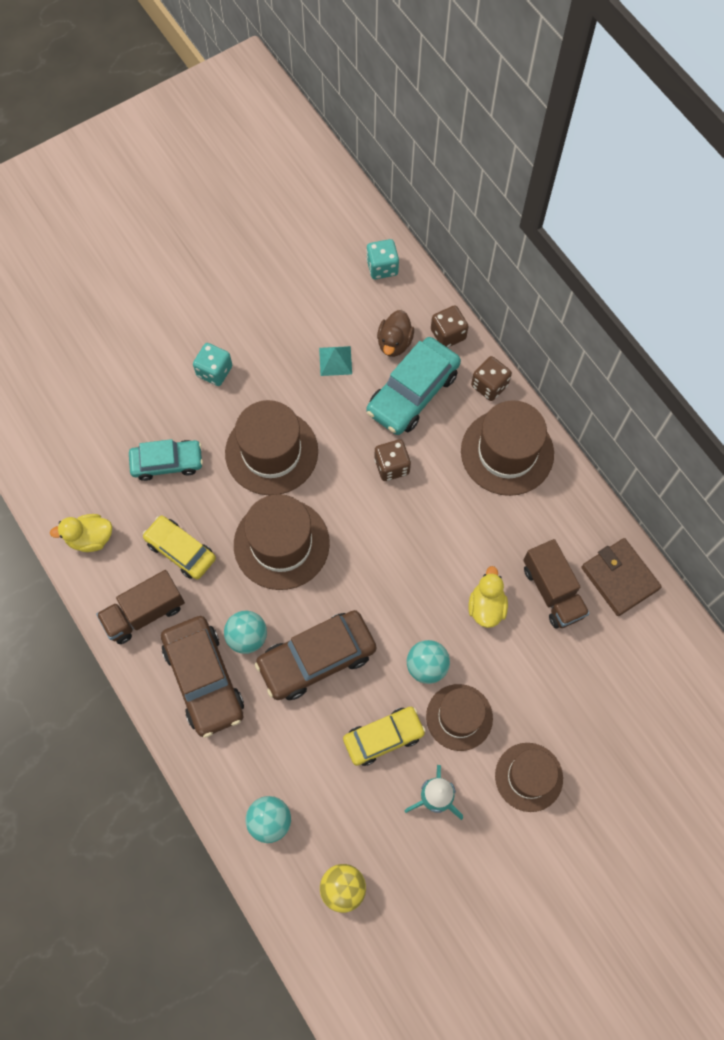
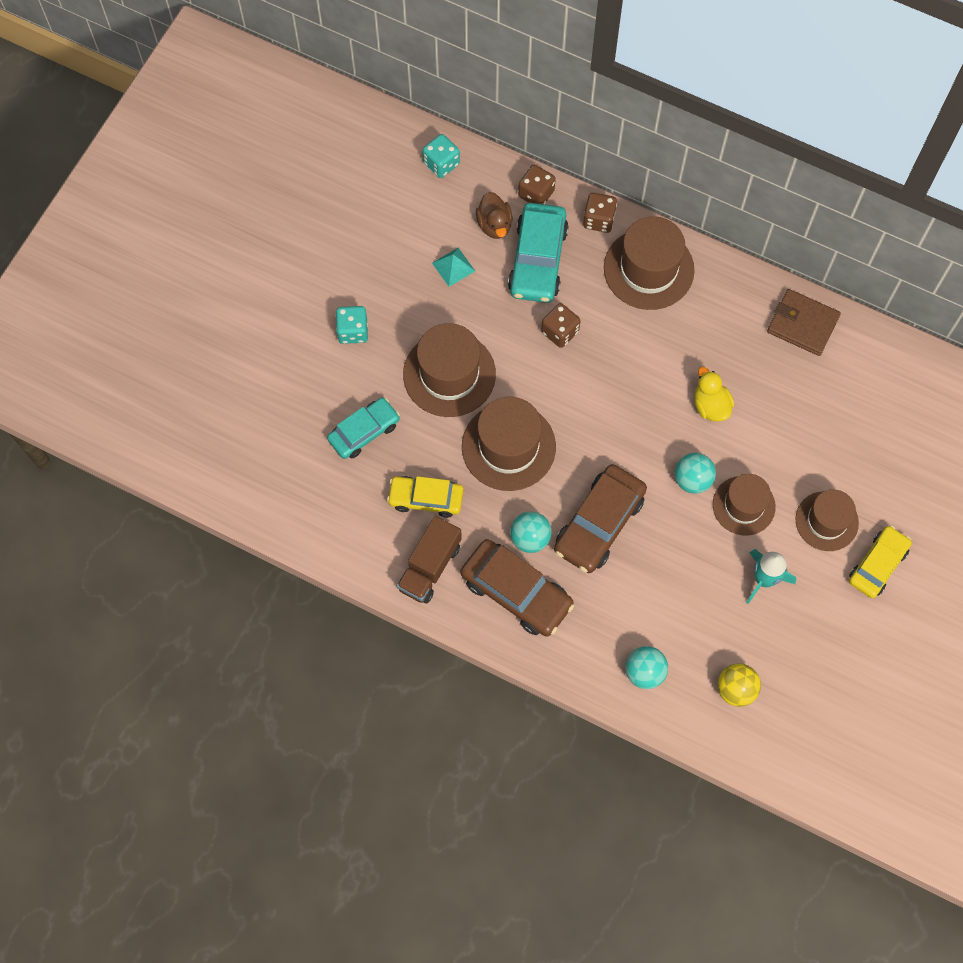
camera: 30 degrees left, 0 degrees up
yellow duck [50,514,112,552] -> none
yellow car [343,707,426,766] -> yellow car moved to [849,526,912,598]
brown truck [523,539,590,629] -> none

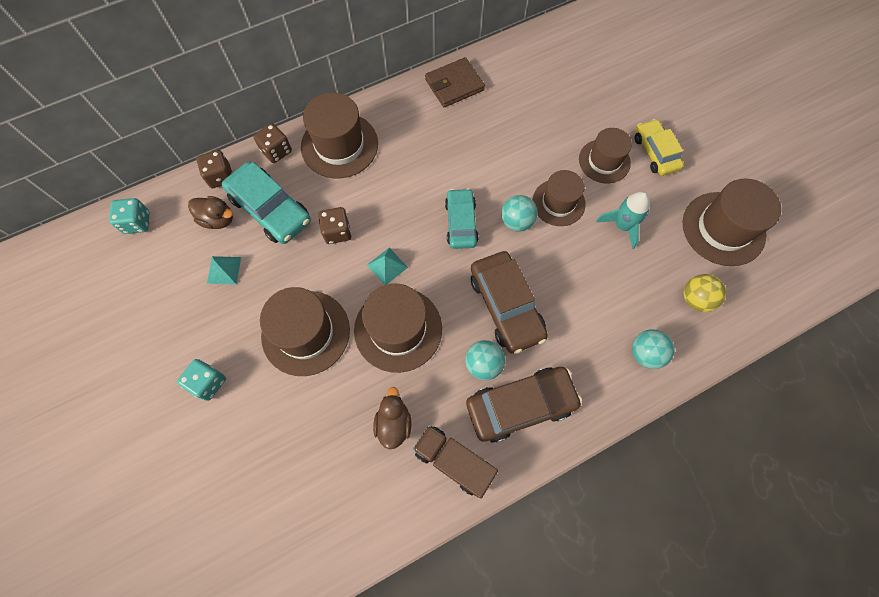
camera: 55 degrees left, 0 degrees up
turquoise car [327,398,400,459] -> turquoise car moved to [445,188,479,249]
yellow car [387,476,464,518] -> brown duck [373,387,411,449]
brown truck [397,516,462,604] -> brown truck turned 150 degrees clockwise [413,425,498,498]
yellow duck [694,367,734,422] -> none
none -> turquoise pyramid [367,248,408,285]
none -> brown hat [683,178,781,266]

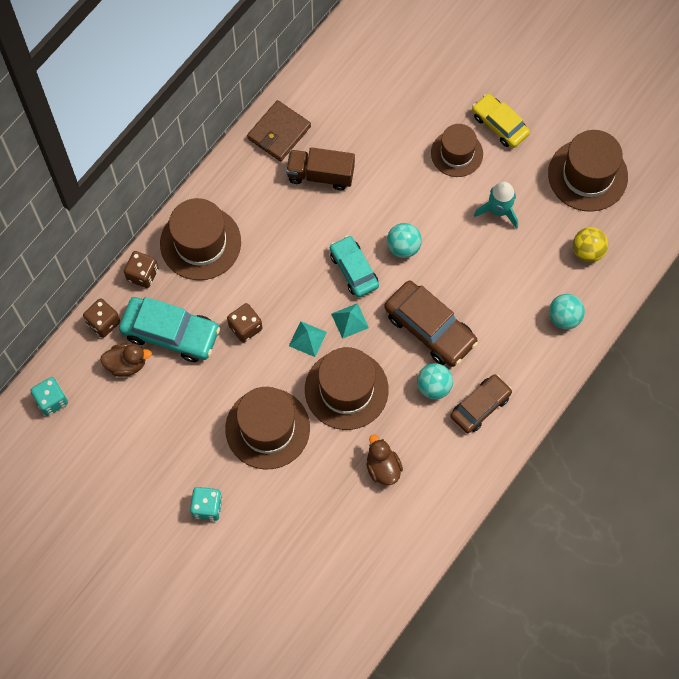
camera: 25 degrees left, 0 degrees up
turquoise pyramid [207,256,241,285] -> turquoise pyramid moved to [331,303,369,339]
brown truck [413,425,498,498] -> brown truck moved to [286,147,355,190]
brown car [466,367,582,443] -> brown car [450,374,512,433], size x0.66
brown hat [532,170,586,226] -> none

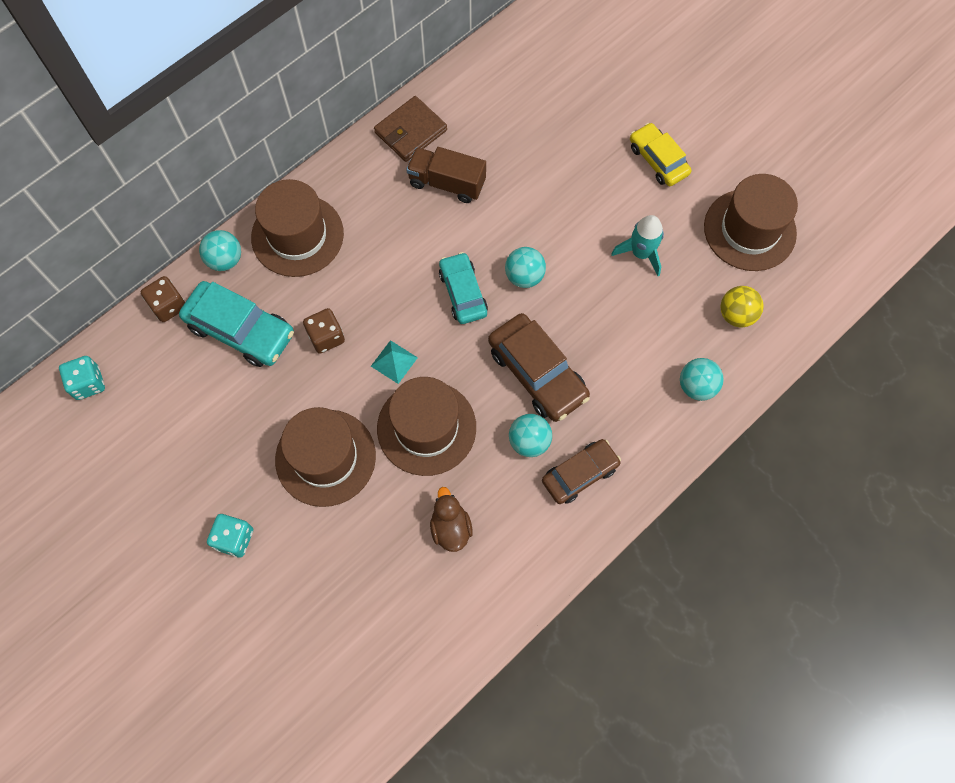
camera: 10 degrees right, 0 degrees up
brown duck [100,344,152,377] -> none
brown dice [124,251,158,288] -> turquoise ball [199,230,241,271]
turquoise pyramid [331,303,369,339] -> none
brown hat [431,124,483,177] -> none

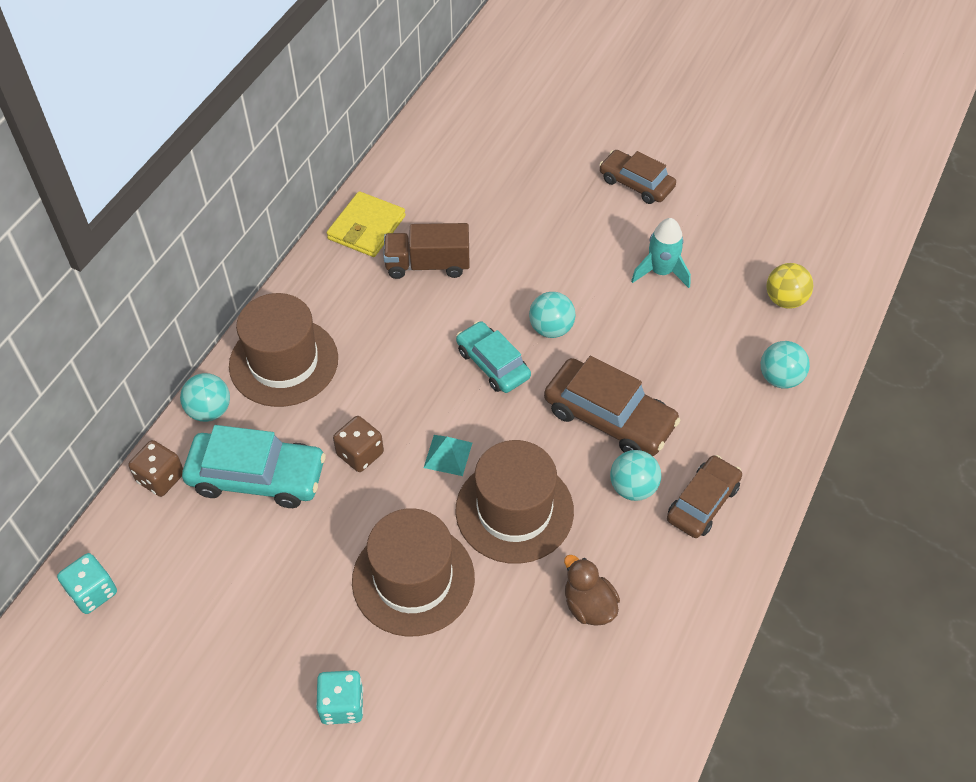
camera: 20 degrees left, 15 degrees down
brown wallet [374,96,447,162] -> yellow wallet [327,191,406,257]
yellow car [630,123,691,186] -> brown car [599,150,676,204]
brown hat [704,174,798,271] -> none

